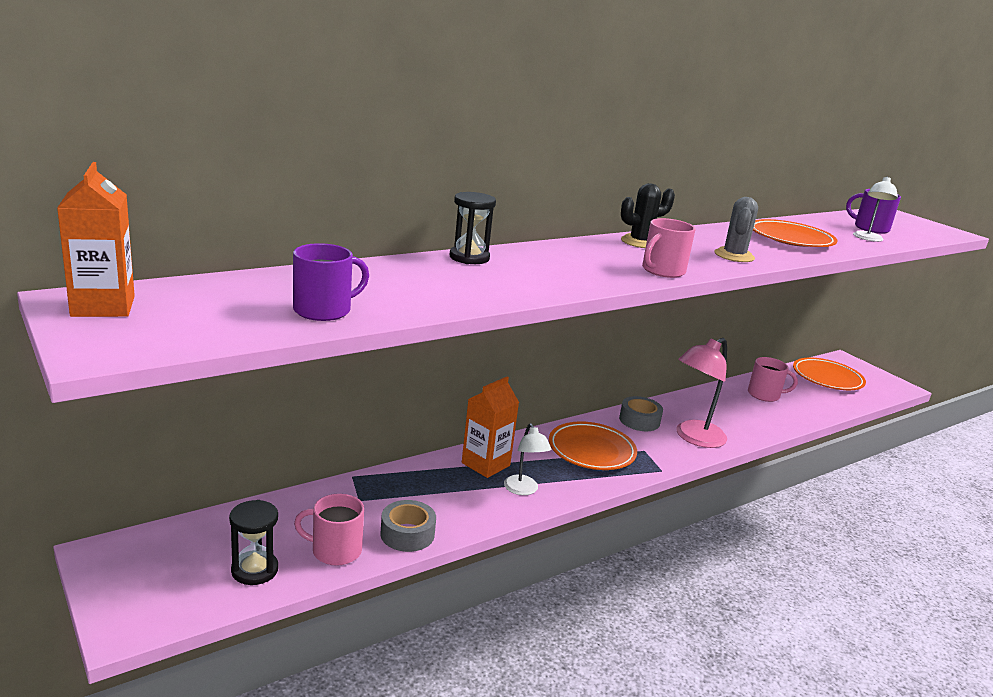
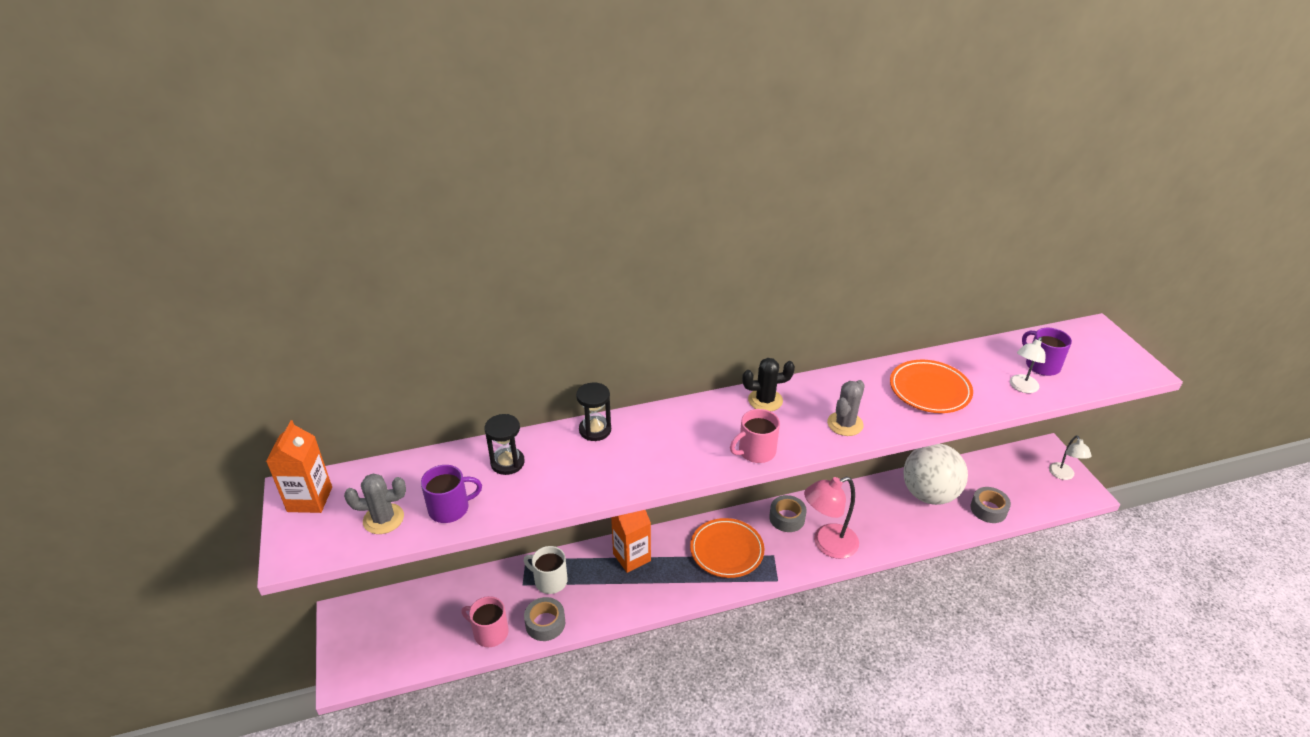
camera: 20 degrees right, 15 degrees up
black hourglass [229,500,278,585] -> black hourglass moved to [485,414,525,475]
white lamp [504,423,552,495] -> white lamp moved to [1049,435,1092,480]
pink mug [748,357,798,402] -> white ball [903,444,968,505]
orange plate [793,357,866,390] -> none
none -> grey cactus [344,474,406,534]
none -> white mug [524,546,568,594]
none -> grey tape [970,487,1011,523]

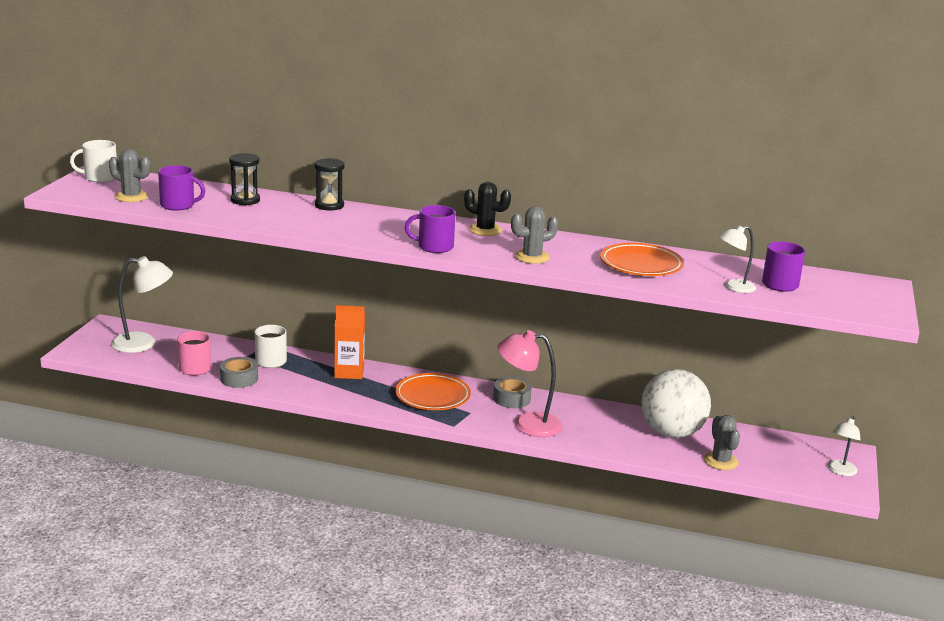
camera: 30 degrees right, 15 degrees down
orange carton [266,420,332,513] -> white mug [70,140,117,183]
pink mug [730,409,780,463] -> purple mug [405,205,456,253]
grey tape [970,487,1011,523] -> grey cactus [704,415,740,470]
none -> white lamp [111,256,173,353]

